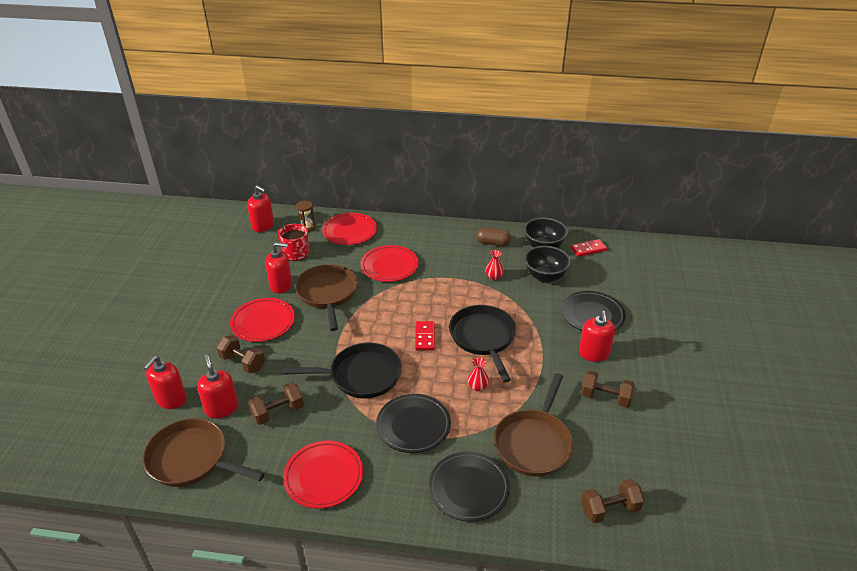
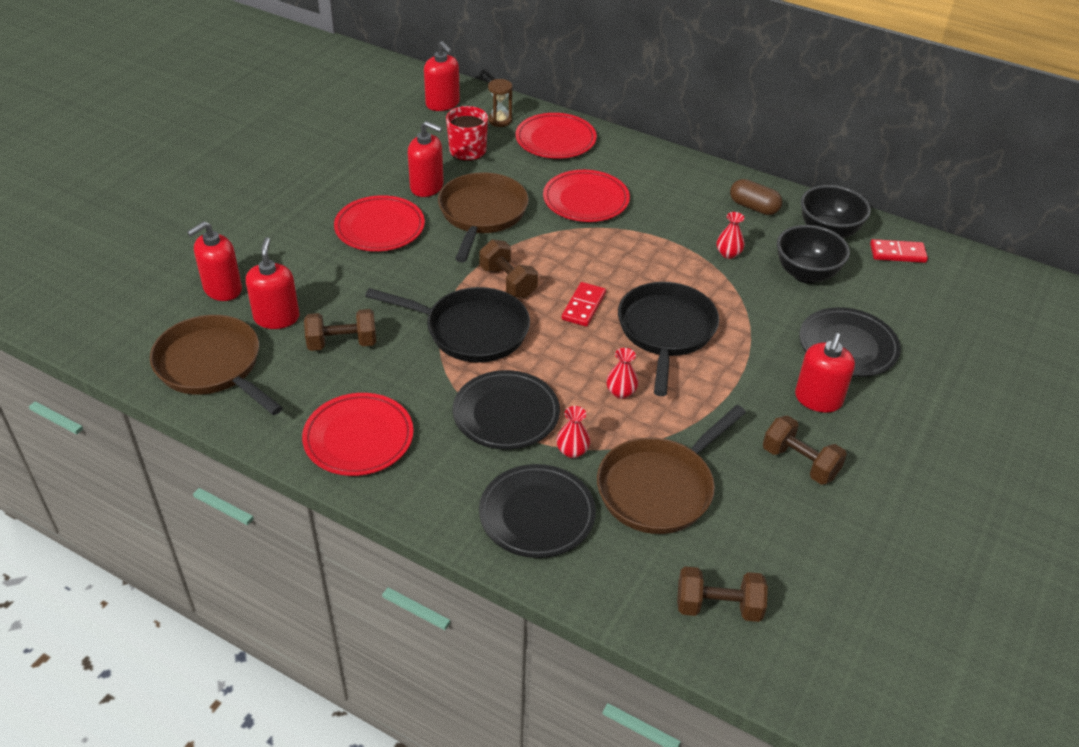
camera: 20 degrees right, 5 degrees up
brown dumbbell [217,335,265,373] -> brown dumbbell moved to [479,239,538,298]
none -> red vase [556,406,591,458]

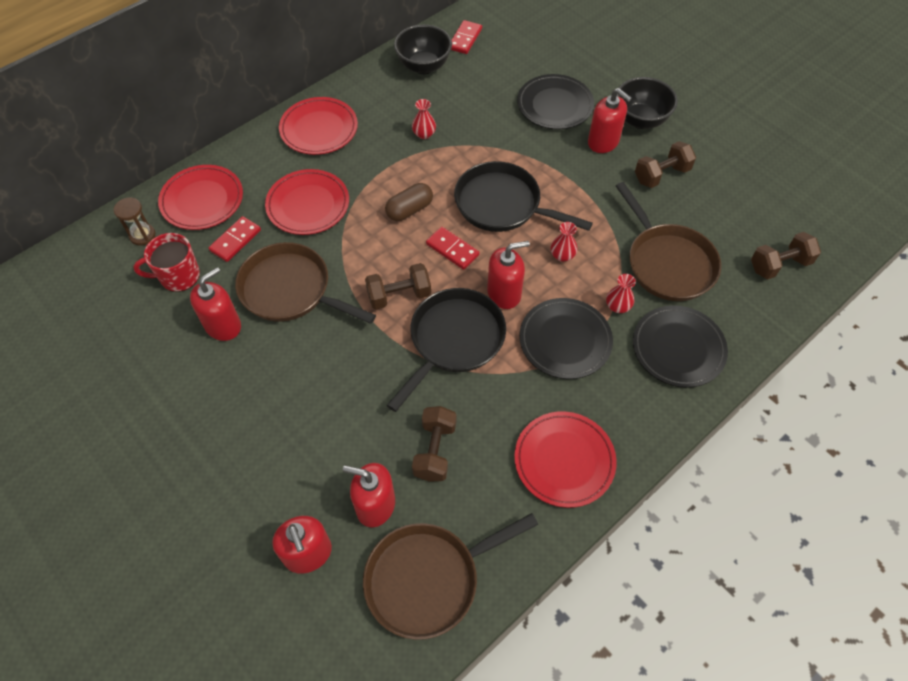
camera: 70 degrees left, 15 degrees up
red plate [334,195,425,251] -> red plate moved to [279,97,358,155]
red soap dispenser [424,41,460,111] -> red soap dispenser moved to [487,241,530,309]
brown dumbbell [677,566,768,622] -> brown dumbbell turned 45 degrees clockwise [751,232,821,279]
brown capsule [730,179,782,215] -> brown capsule moved to [385,183,433,221]
black bowl [777,225,850,284] -> black bowl moved to [617,77,678,129]
none -> red domino [209,216,261,262]

